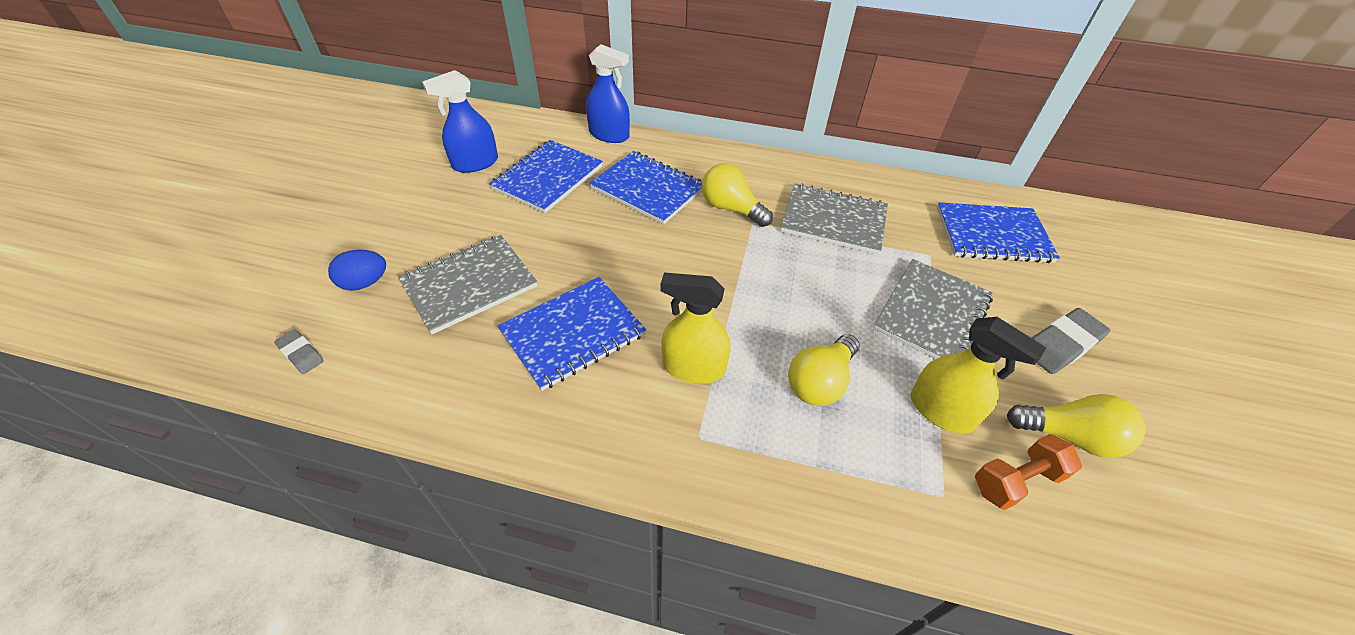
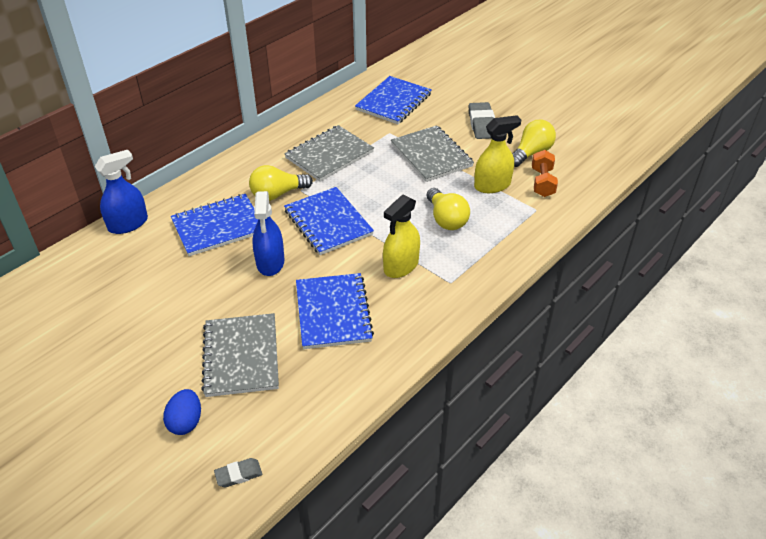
camera: 60 degrees left, 5 degrees down
blue spray bottle [422,70,498,173] -> blue spray bottle moved to [252,191,284,276]
blue notebook [489,140,603,213] -> blue notebook moved to [284,187,374,255]

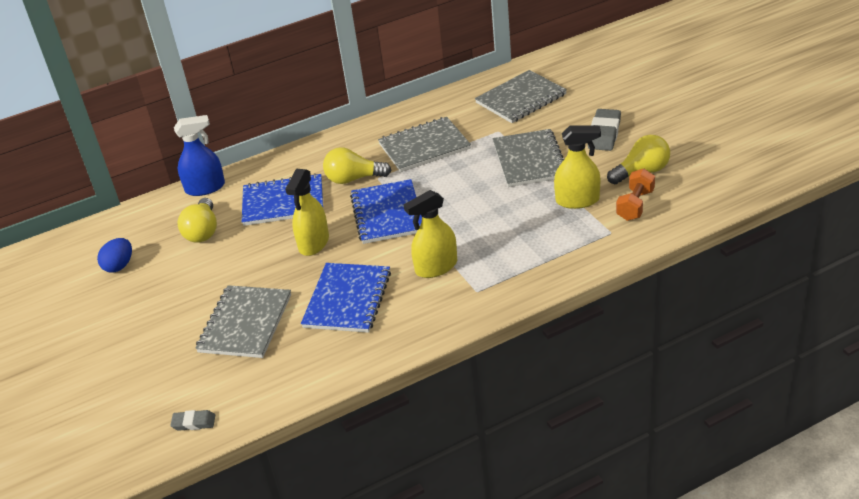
camera: 25 degrees right, 5 degrees down
blue egg [163,389,201,435] -> blue egg moved to [97,238,132,273]
blue spray bottle [252,191,284,276] -> yellow spray bottle [285,169,329,256]
blue notebook [355,76,432,124] -> grey notebook [475,70,567,123]
yellow light bulb [427,188,470,230] -> yellow light bulb moved to [178,198,217,243]

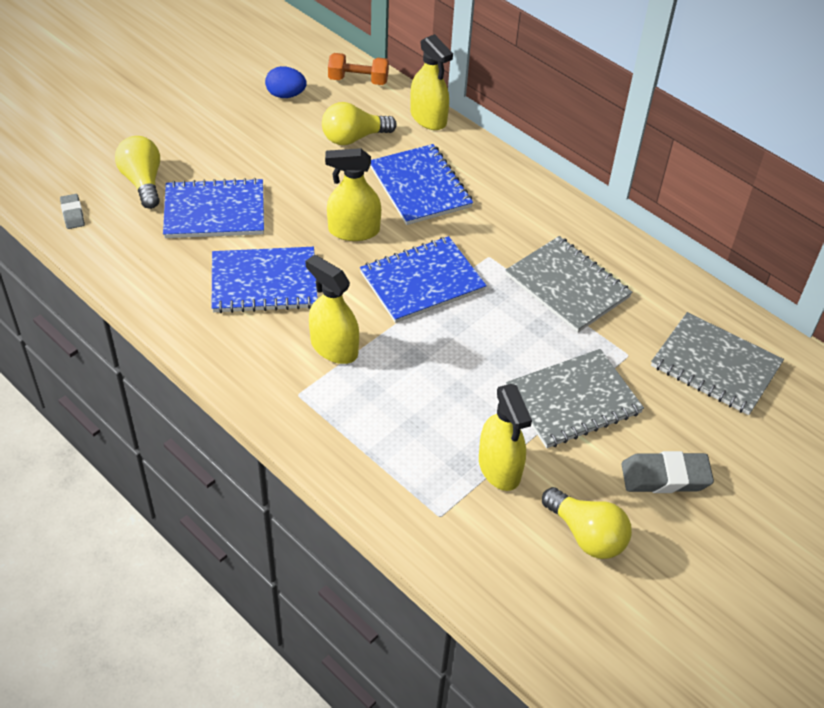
camera: 65 degrees right, 10 degrees up
blue spray bottle [174,115,225,196] -> yellow spray bottle [411,34,453,130]
grey notebook [195,285,291,358] -> blue notebook [163,178,264,238]
yellow light bulb [323,147,391,184] -> yellow light bulb moved to [115,136,160,209]
orange dumbbell [616,169,655,221] -> orange dumbbell moved to [328,53,389,85]

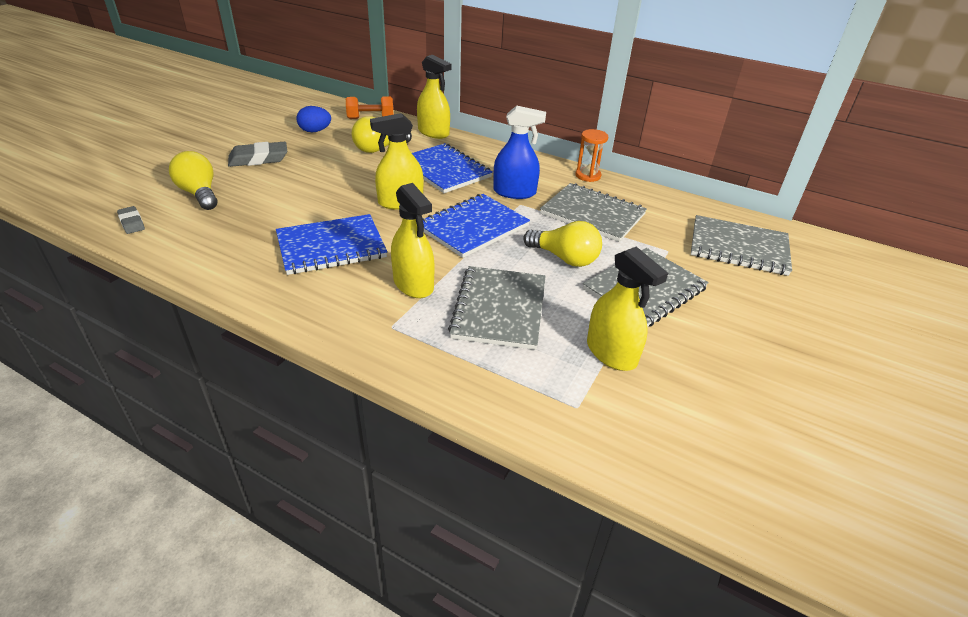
camera: 15 degrees left, 10 degrees down
blue notebook [163,178,264,238] -> none
yellow spray bottle [305,254,359,364] -> yellow spray bottle turned 150 degrees counterclockwise [391,183,434,298]
yellow light bulb [542,487,632,559] -> yellow light bulb moved to [523,221,602,267]
grey eraser [622,451,714,493] -> grey eraser moved to [228,142,287,167]
none -> grey notebook [448,266,546,350]
none -> blue spray bottle [493,106,546,199]
none -> orange hourglass [576,129,608,182]

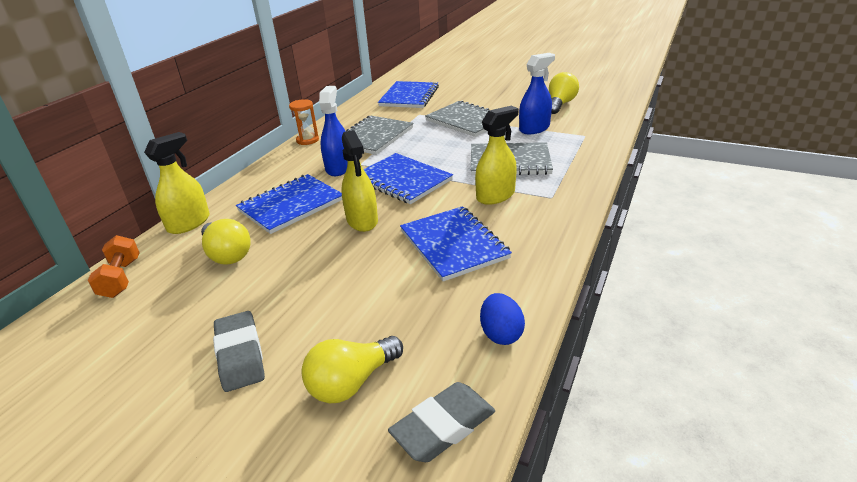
camera: 90 degrees left, 5 degrees down
grey eraser [117,206,145,234] -> grey eraser [388,382,495,462], size x1.75
blue egg [296,106,331,132] -> blue egg moved to [480,293,525,345]
yellow light bulb [523,221,602,267] -> yellow light bulb moved to [549,72,579,114]
yellow spray bottle [587,247,668,371] -> blue spray bottle [519,53,555,134]
grey notebook [691,215,792,276] -> blue notebook [378,81,439,108]

